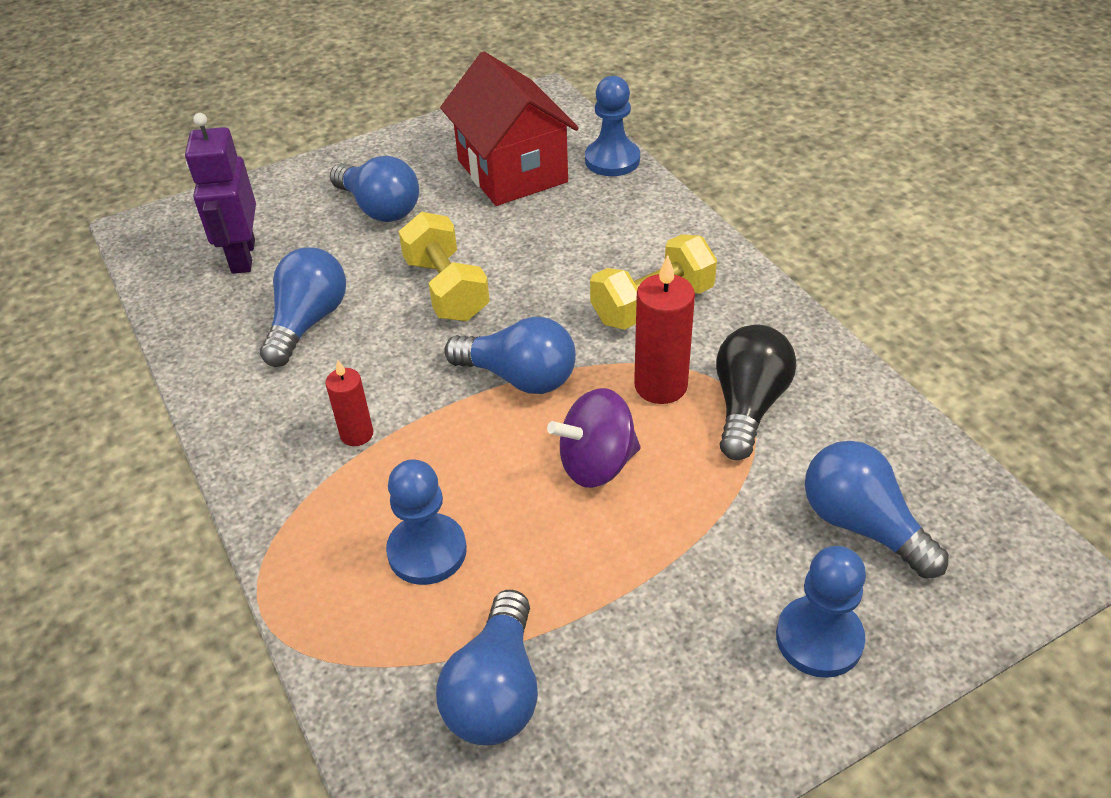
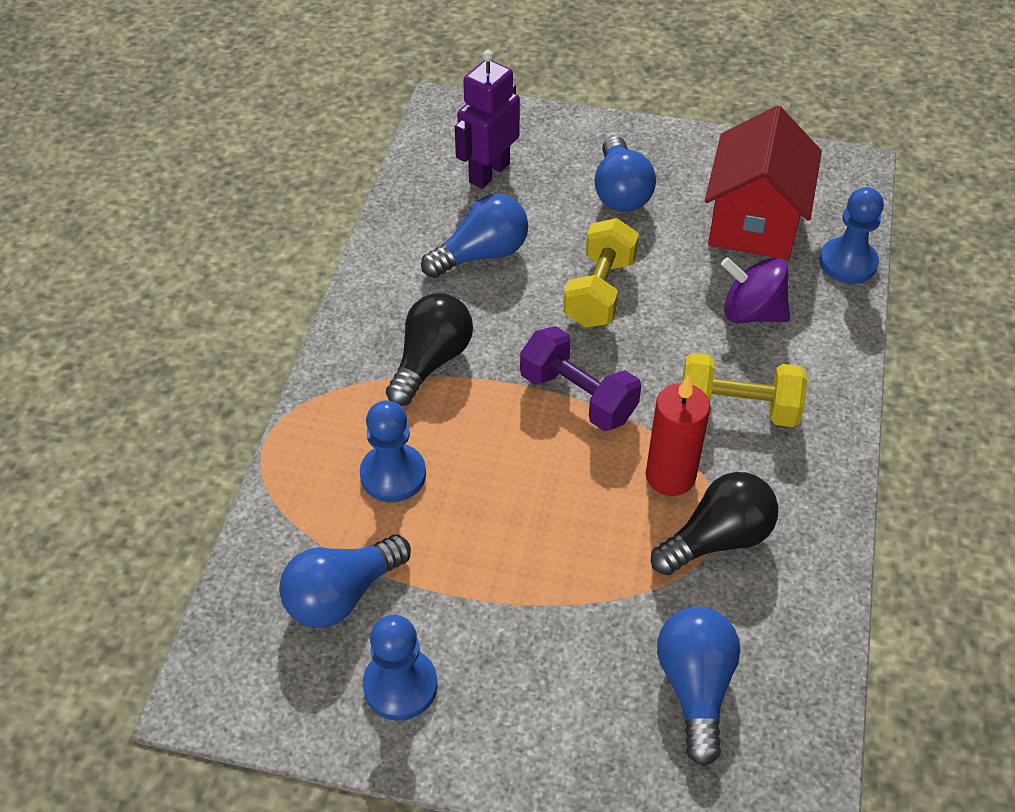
camera: 40 degrees right, 5 degrees up
red candle [325,359,373,446] -> black light bulb [386,293,473,406]
blue light bulb [444,317,576,394] -> purple dumbbell [520,326,641,431]
purple spinning top [547,388,641,488] -> purple spinning top moved to [721,257,790,323]
blue pawn [776,546,866,678] -> blue pawn moved to [363,615,437,721]

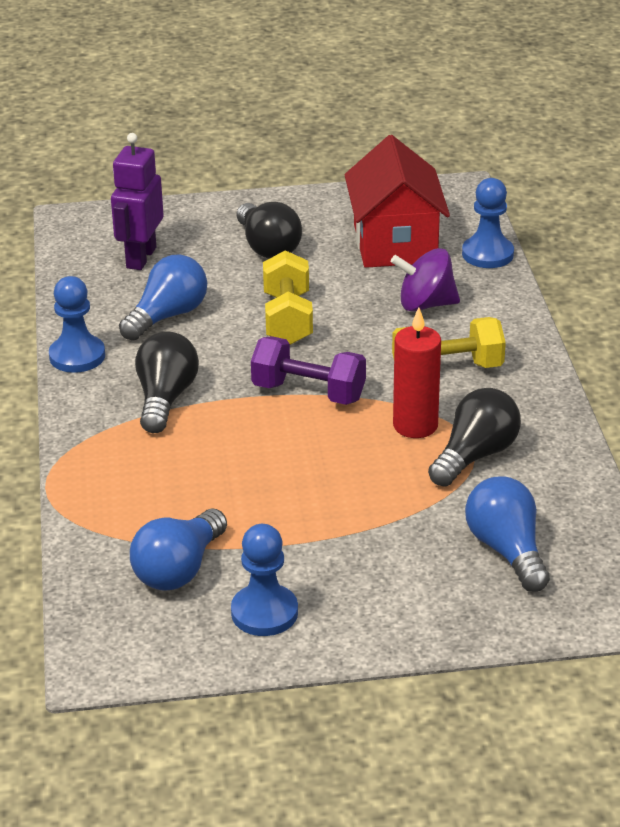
camera: 20 degrees left, 15 degrees down
blue pawn [360,400,426,502] -> blue pawn moved to [49,276,105,373]
blue light bulb [594,136,656,212] -> black light bulb [237,202,302,259]

